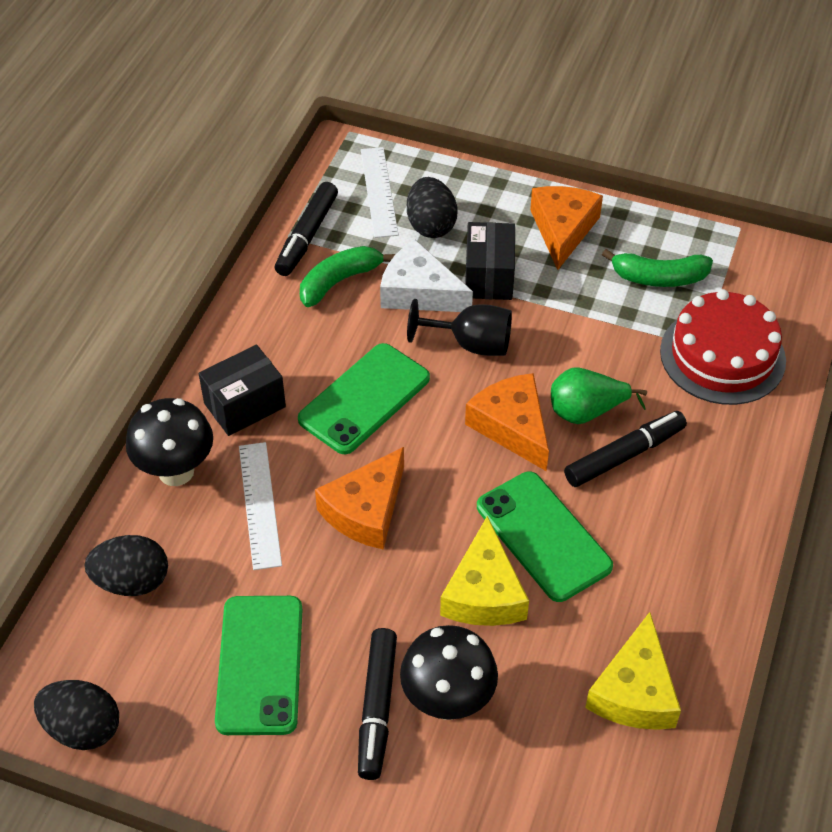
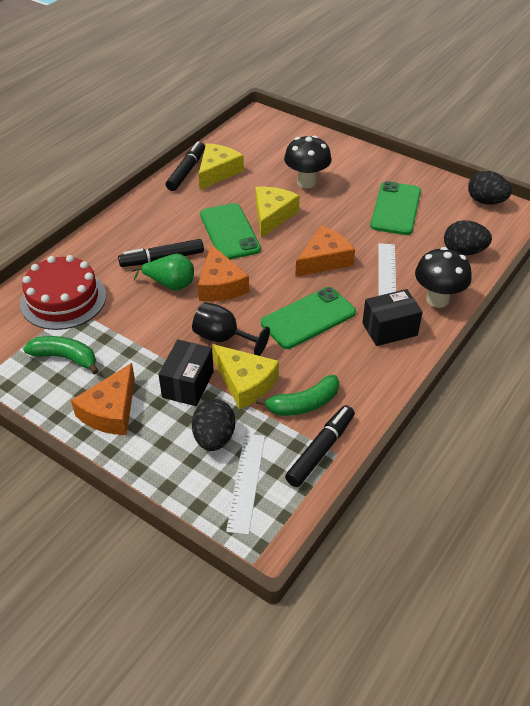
camera: 165 degrees left, 5 degrees down
black marker [358,628,397,780] -> black marker moved to [166,141,205,191]
white cheese [380,240,473,312] -> yellow cheese [212,344,279,409]

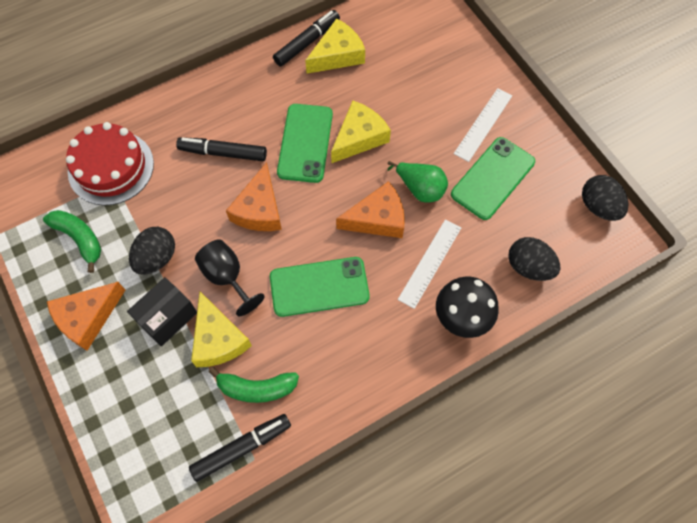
camera: 25 degrees right, 20 degrees up
green pear [132,254,194,291] -> green pear moved to [387,161,448,203]
black egg [192,399,235,451] -> black egg moved to [129,227,175,275]
white ruler [226,434,265,535] -> white ruler moved to [454,88,512,162]
black mushroom [284,135,332,188] -> none
black box [362,289,423,346] -> none

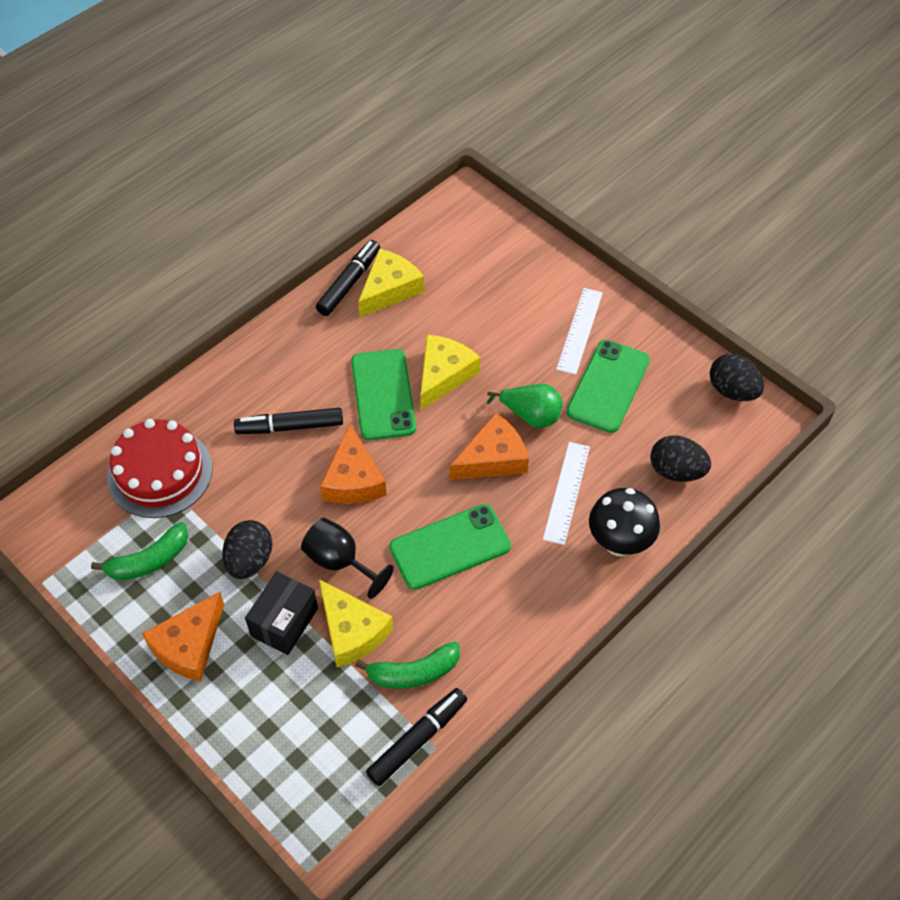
camera: 15 degrees left, 10 degrees down
green banana [43,210,101,273] -> green banana turned 120 degrees clockwise [91,522,188,581]

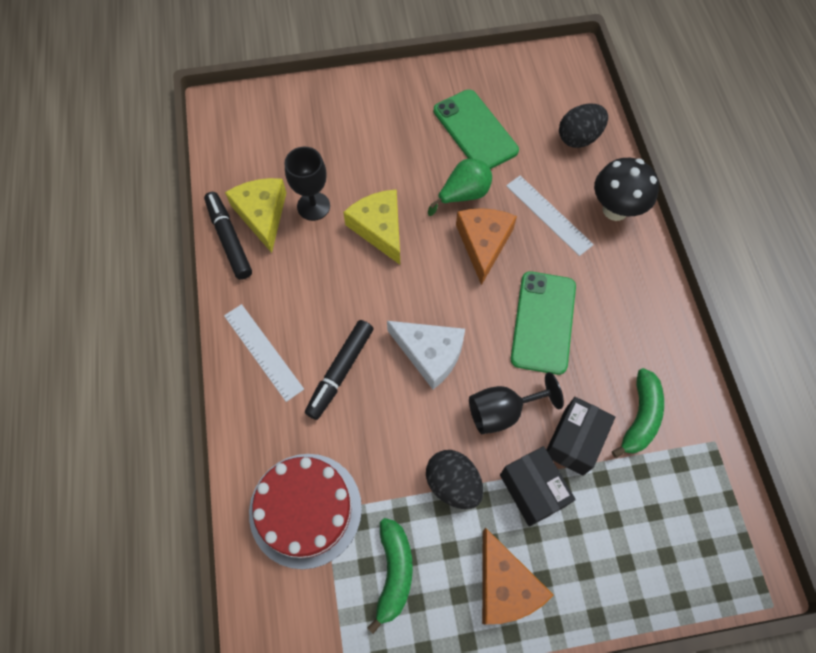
camera: 55 degrees left, 10 degrees up
yellow cheese [319,579,393,667] -> black box [546,397,615,476]
orange cheese [320,423,387,504] -> white cheese [387,321,465,390]
green phone [351,349,416,440] -> none
black marker [366,688,467,786] -> none
white ruler [556,288,603,375] -> white ruler moved to [224,304,304,402]
black egg [710,354,764,401] -> none
none -> black goblet [285,147,330,221]

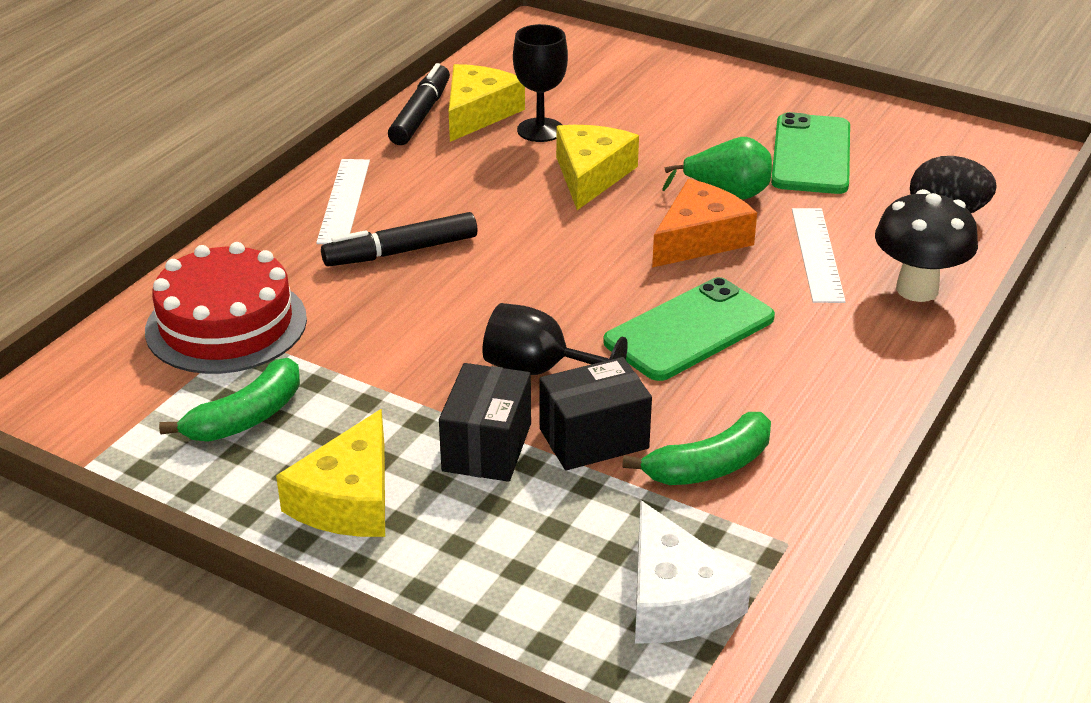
camera: 40 degrees right, 30 degrees down
white cheese [387,321,465,390] -> white cheese moved to [635,500,752,643]
black egg [426,450,483,509] -> none
orange cheese [482,528,553,624] -> yellow cheese [276,409,385,537]

